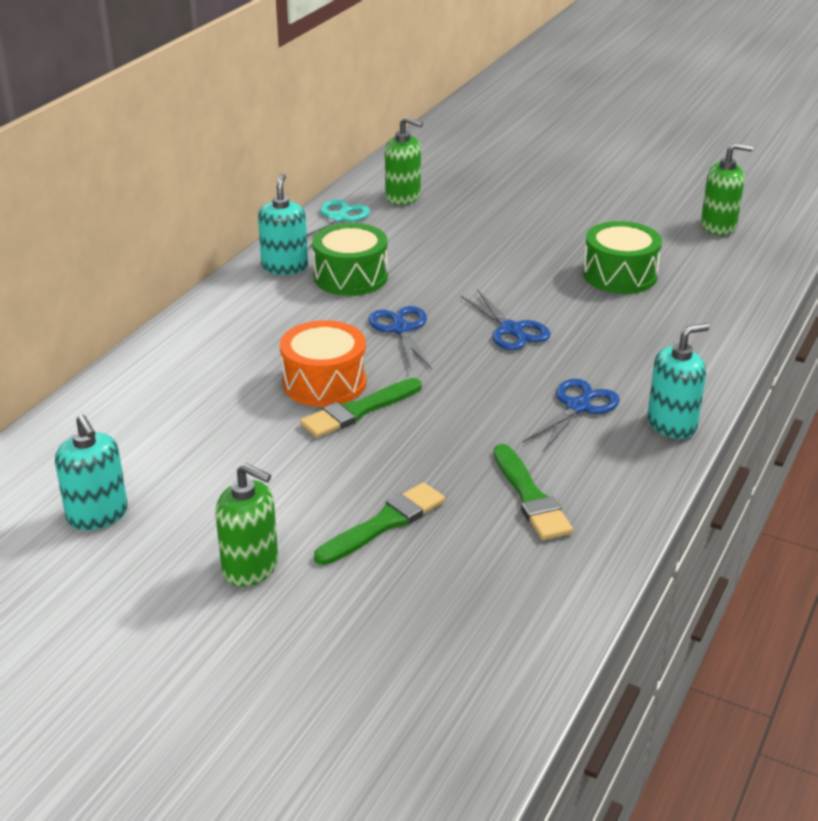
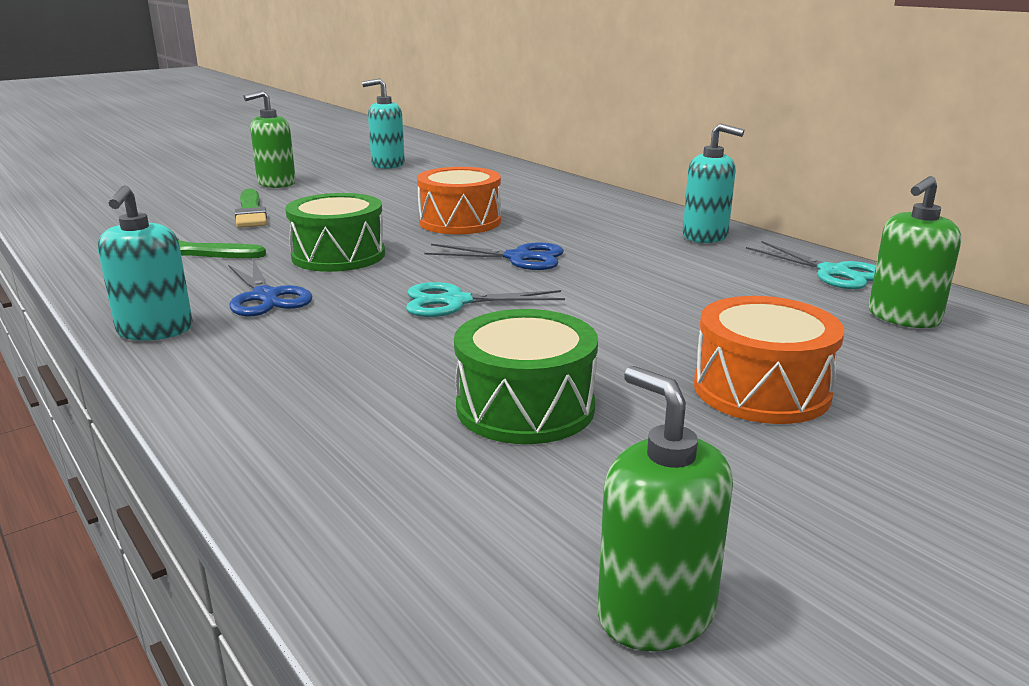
camera: 115 degrees right, 10 degrees down
green brush [300,378,422,438] -> none
green drum [312,223,388,296] -> green drum moved to [285,193,385,272]
blue scissors [461,289,551,350] -> turquoise scissors [406,282,565,317]
green soap dispenser [701,143,753,235] -> green soap dispenser turned 120 degrees clockwise [597,366,733,651]
none -> orange drum [694,296,844,424]

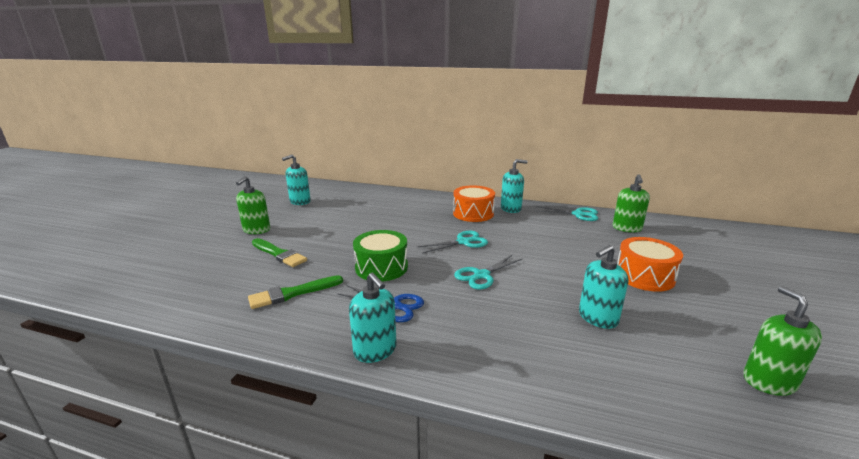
camera: 35 degrees left, 0 degrees up
orange drum [417,167,501,234] -> orange drum moved to [453,185,495,222]
blue scissors [424,243,564,270] -> turquoise scissors [417,231,488,254]
green drum [454,309,598,444] -> turquoise soap dispenser [579,245,628,329]
green soap dispenser [597,366,733,651] -> green soap dispenser turned 60 degrees clockwise [743,286,822,396]

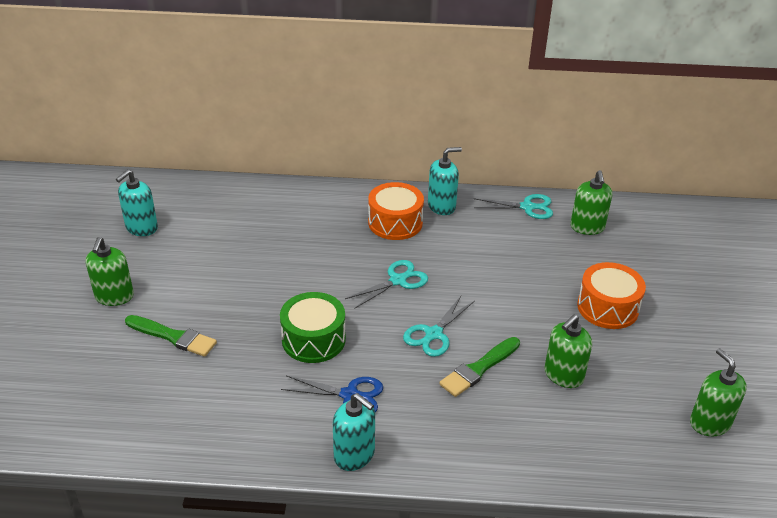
camera: 15 degrees left, 15 degrees up
green brush [248,275,343,309] -> green brush moved to [439,337,520,397]
turquoise soap dispenser [579,245,628,329] -> green soap dispenser [545,315,592,388]

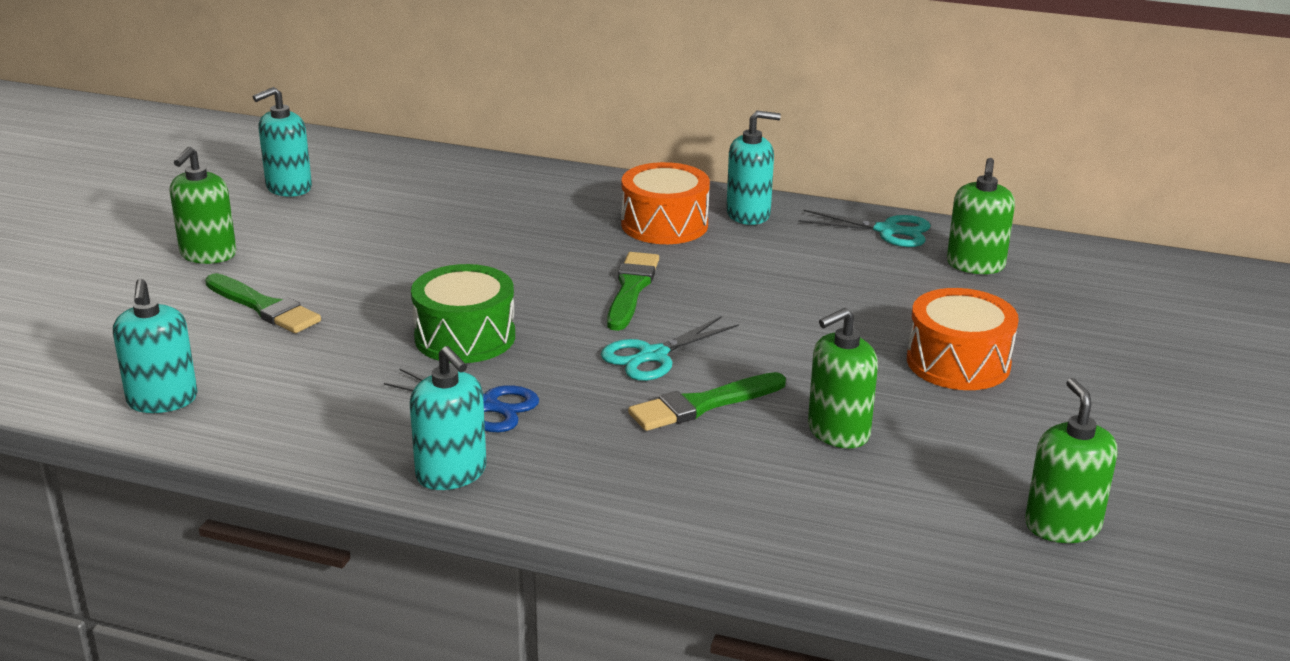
camera: 15 degrees right, 10 degrees down
turquoise scissors [345,260,428,309] -> green brush [607,252,659,331]
none -> turquoise soap dispenser [113,279,198,413]

